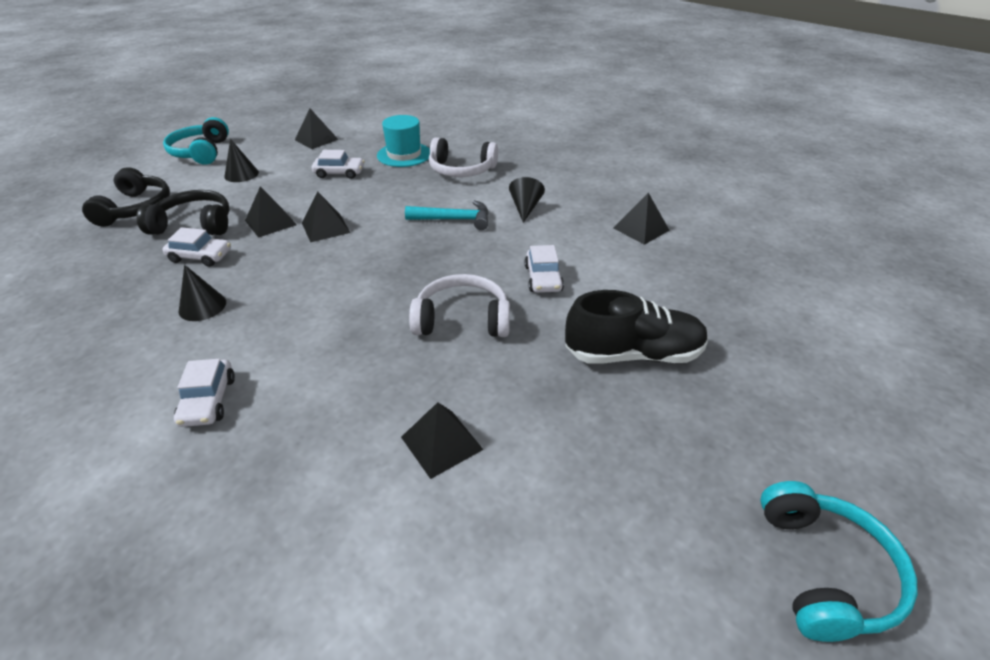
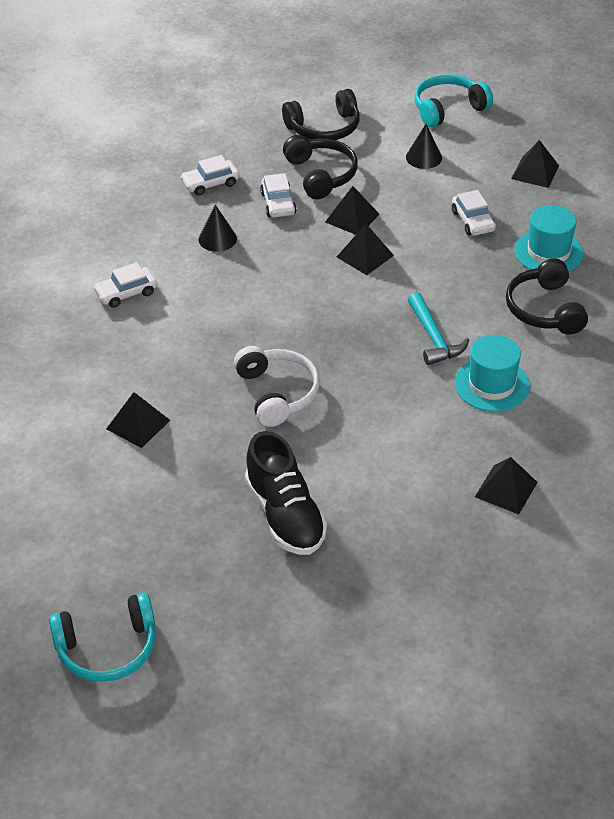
camera: 70 degrees right, 5 degrees up
white headphones [429,137,498,177] -> black headphones [506,258,588,334]
black cone [509,177,545,223] -> turquoise hat [455,335,530,412]
white car [525,245,564,293] -> white car moved to [180,155,239,196]

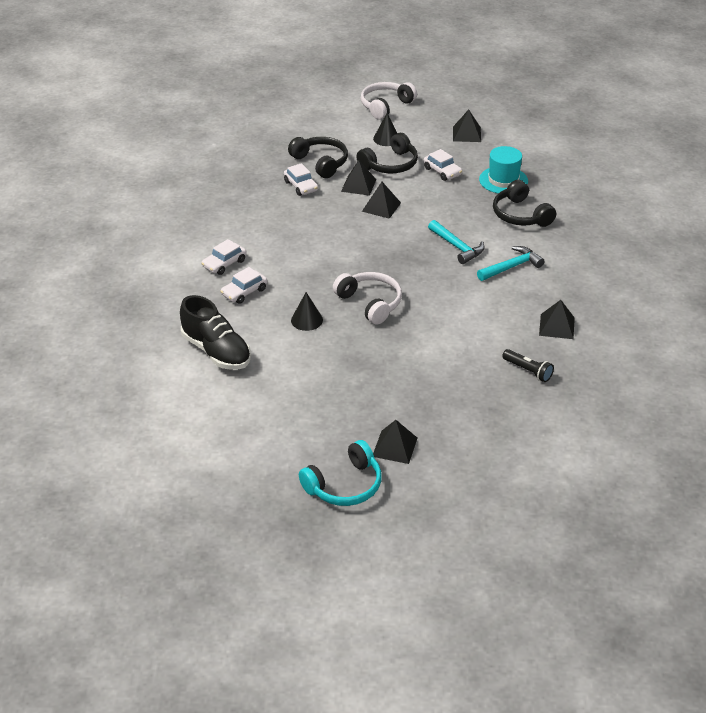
camera: 20 degrees left, 5 degrees down
black pyramid [106,392,170,448] -> black pyramid moved to [373,420,417,464]
white car [180,155,239,196] -> white car moved to [220,267,268,304]
black cone [199,205,237,252] -> black cone moved to [291,292,323,331]
black shoe [245,431,327,555] -> black shoe moved to [180,295,251,370]
black headphones [282,89,360,140] -> black headphones moved to [356,133,418,173]
turquoise headphones [414,74,493,128] -> white headphones [361,82,417,119]
turquoise hat [455,335,530,412] -> turquoise hammer [477,246,545,281]
none -> black flashlight [502,349,554,382]

